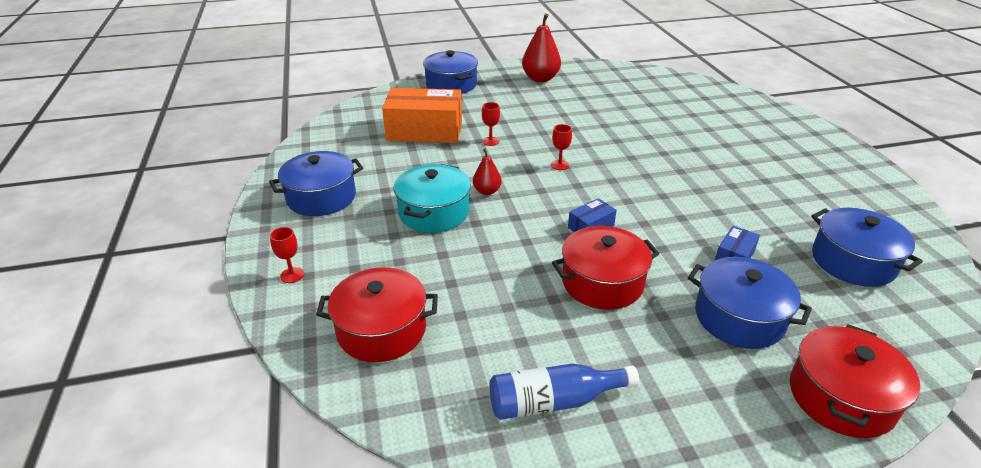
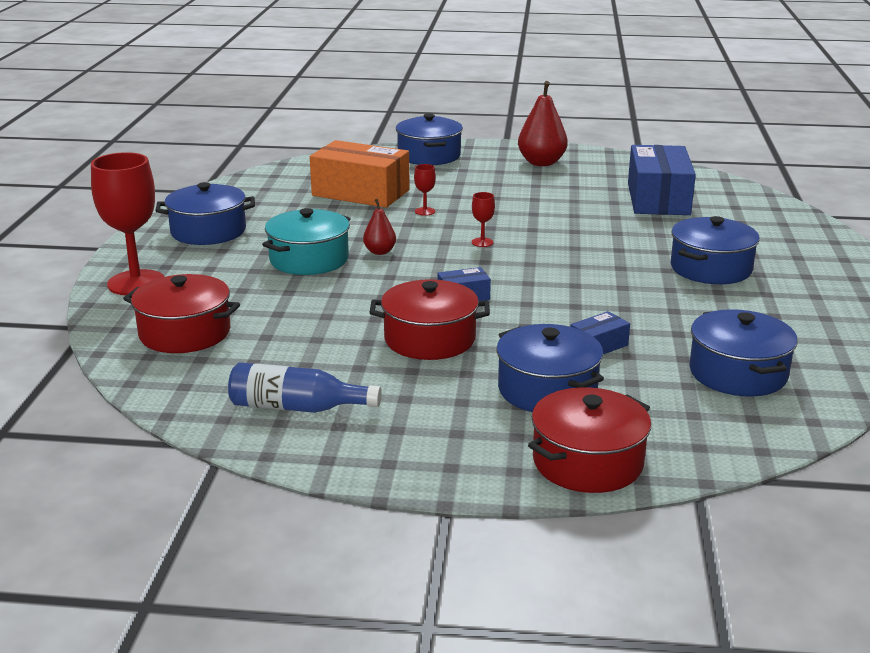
camera: 20 degrees right, 10 degrees down
red goblet [270,227,304,283] -> red goblet [91,152,164,295], size x2.37
none -> blue box [628,145,696,215]
none -> blue pot [671,216,760,284]

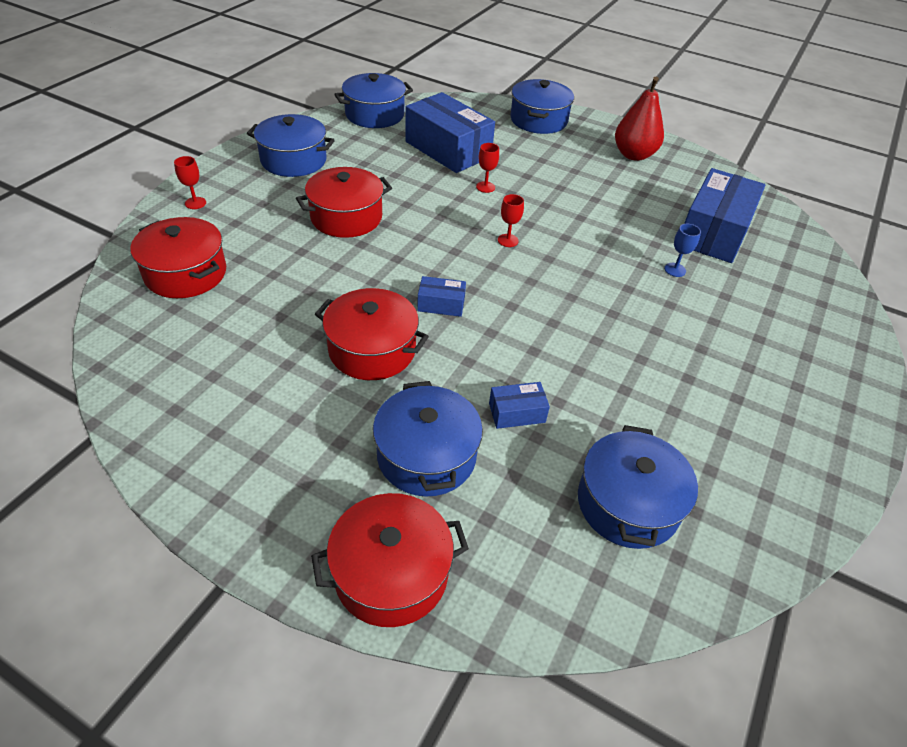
camera: 20 degrees right, 20 degrees up
red goblet [91,152,164,295] -> red goblet [174,156,206,209], size x0.42
blue bottle [228,362,382,413] -> none
turquoise pot [262,208,351,275] -> red pot [296,167,392,238]
orange box [310,140,410,208] -> blue box [405,92,495,173]
red pear [363,199,396,255] -> none
blue pot [671,216,760,284] -> blue pot moved to [334,73,413,128]
none -> blue goblet [664,224,701,277]

